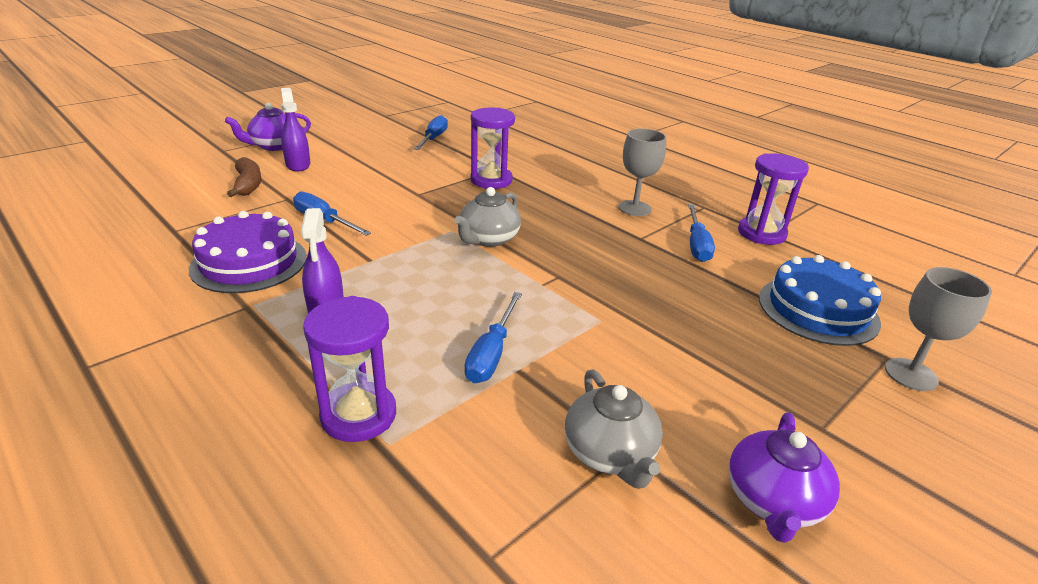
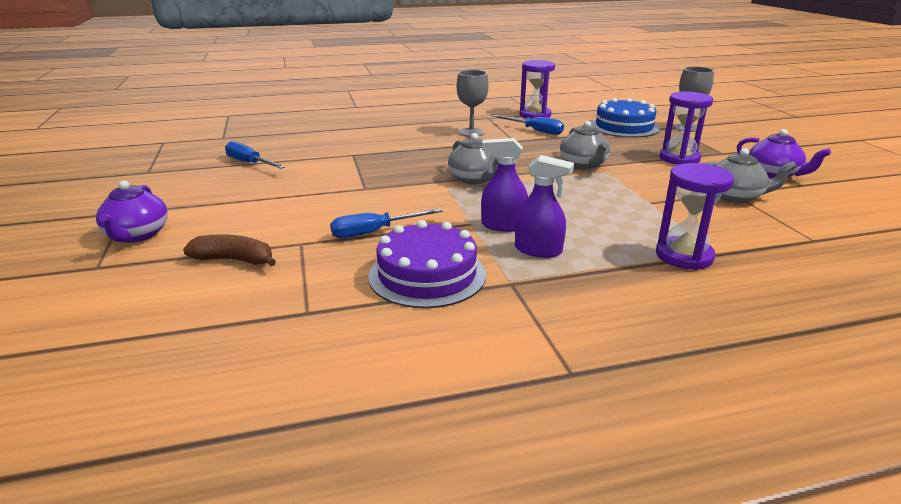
camera: 60 degrees left, 5 degrees down
purple spray bottle [281,88,310,171] -> purple spray bottle moved to [481,138,528,232]
blue screwdriver [464,292,522,383] -> none
purple hourglass [471,108,515,189] -> purple hourglass moved to [659,91,713,165]
none -> grey teapot [560,121,610,169]

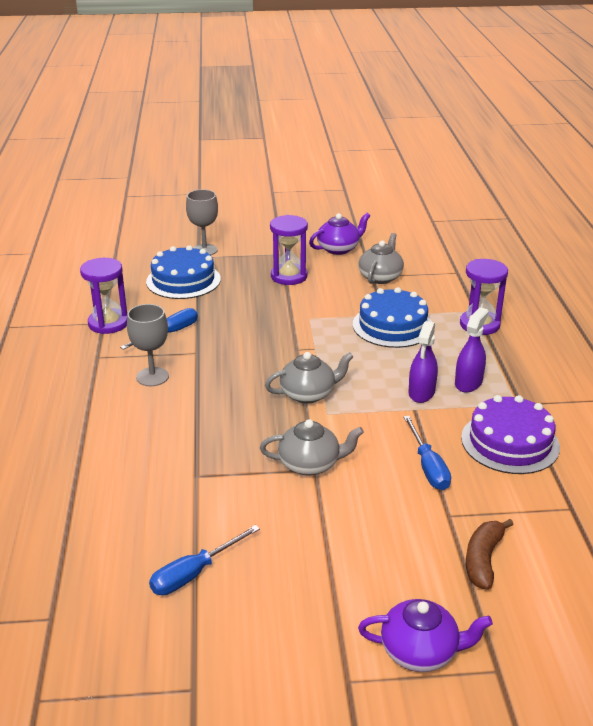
camera: 80 degrees left, 5 degrees up
grey teapot [560,121,610,169] -> grey teapot moved to [260,419,364,476]
none -> blue cake [353,287,432,348]

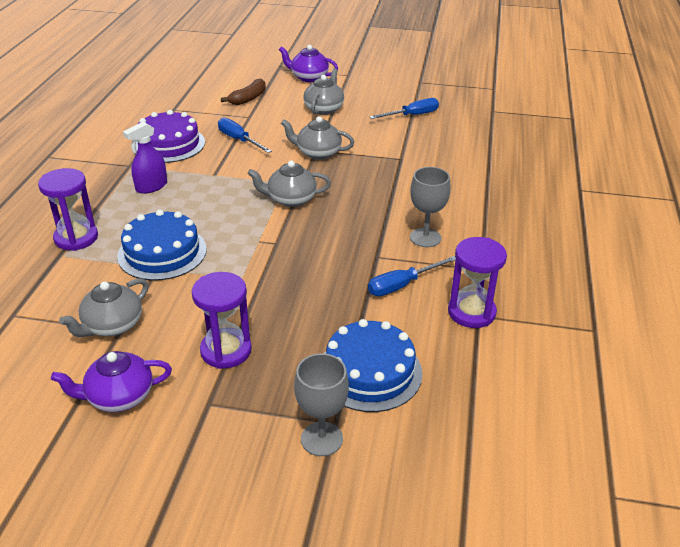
camera: 165 degrees left, 5 degrees up
blue screwdriver [403,416,451,490] -> blue screwdriver turned 45 degrees counterclockwise [218,118,272,153]
purple spray bottle [409,321,438,403] -> none
none -> grey teapot [303,68,344,115]

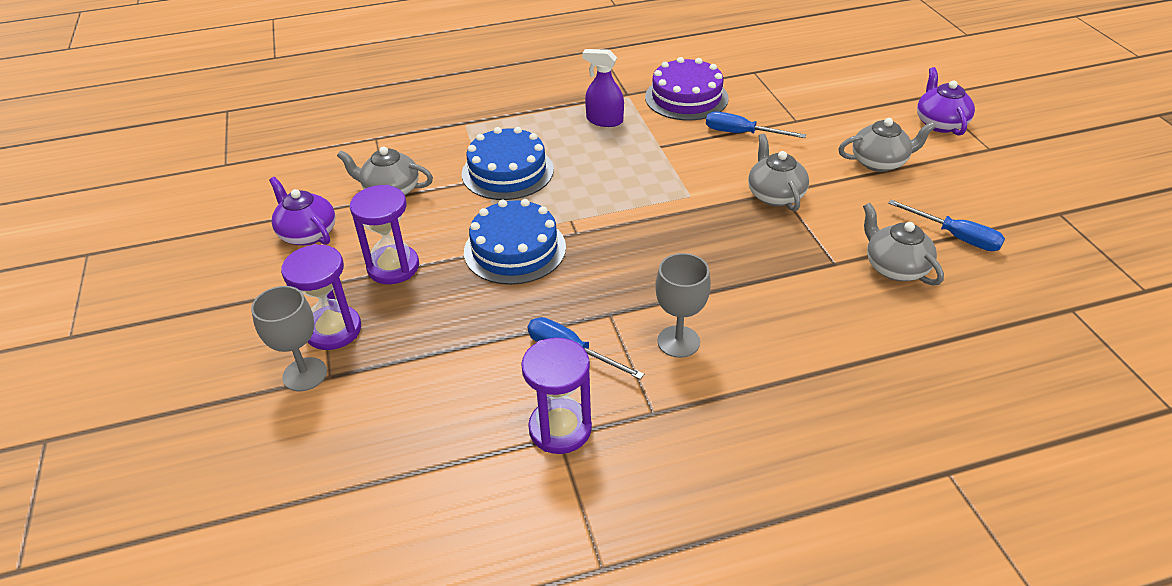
camera: 65 degrees right, 5 degrees up
purple hourglass [38,168,98,251] -> purple hourglass moved to [281,244,361,350]
blue screwdriver [218,118,272,153] -> blue screwdriver turned 90 degrees counterclockwise [706,111,806,138]
brown banana [221,78,266,105] -> none
grey teapot [248,161,331,207] -> grey teapot moved to [863,203,944,286]
blue cake [324,319,423,412] -> blue cake moved to [464,199,566,285]

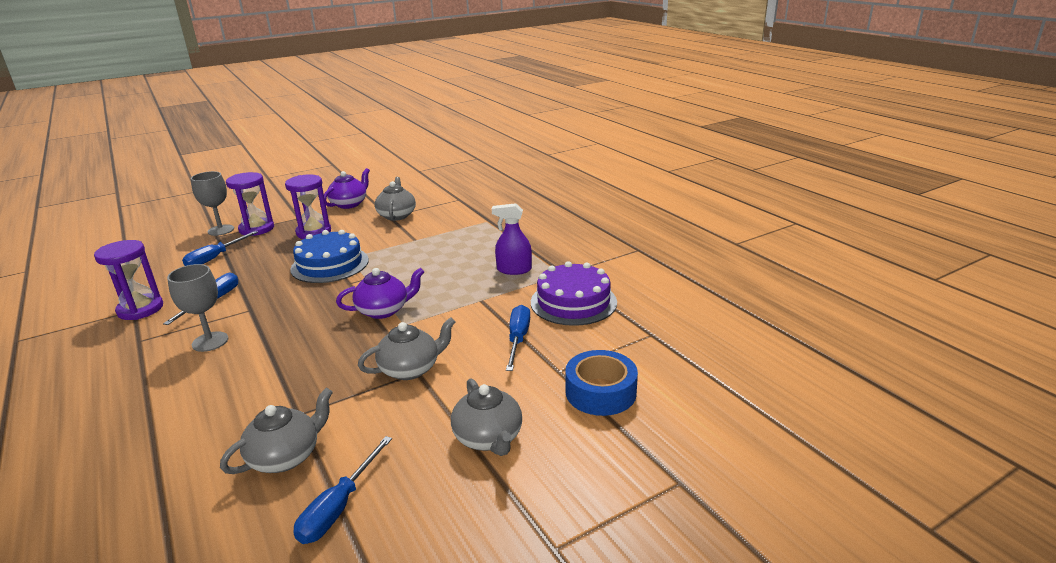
camera: 75 degrees right, 15 degrees down
blue cake [462,127,554,200] -> none
purple spray bottle [582,49,624,127] -> purple spray bottle turned 90 degrees counterclockwise [492,203,532,275]
purple teapot [917,67,975,136] -> purple teapot moved to [336,268,424,319]
none -> blue screwdriver [182,231,258,266]
none -> blue tape [565,350,638,416]

